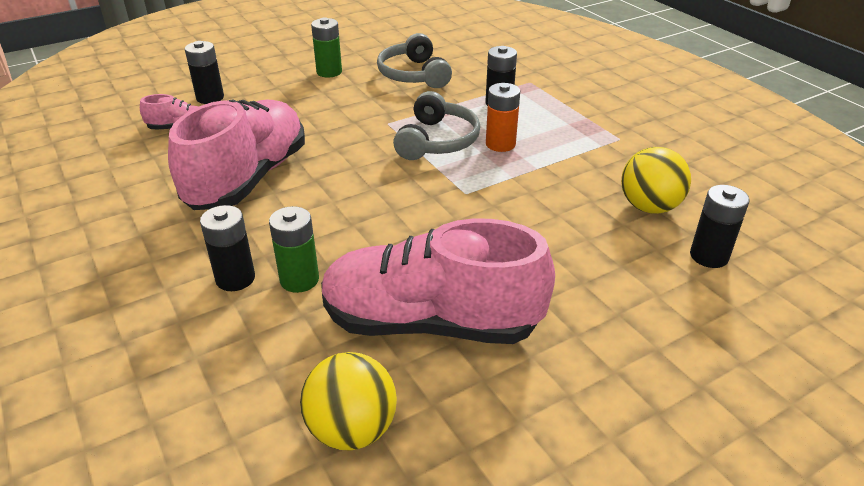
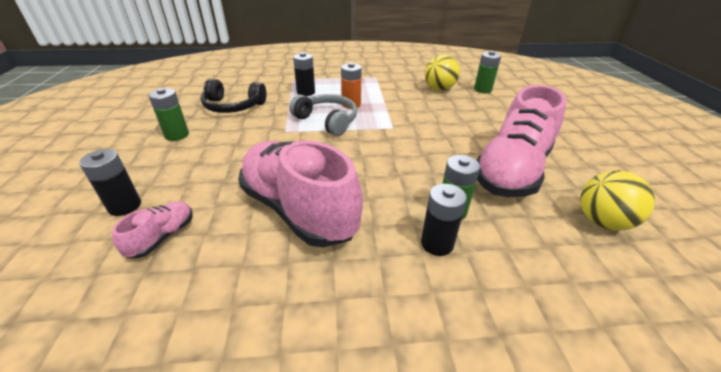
camera: 65 degrees left, 0 degrees up
grey headphones [377,33,452,88] -> black headphones [200,79,266,113]
black battery [690,185,749,268] -> green battery [474,51,501,93]

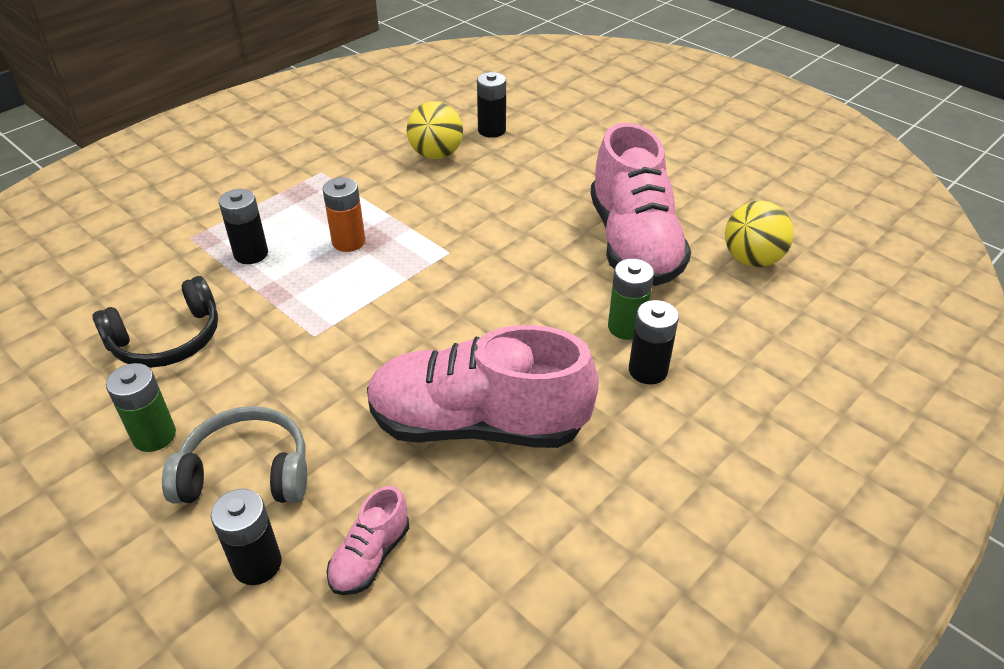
camera: 40 degrees left, 5 degrees up
pink shoe [112,201,193,258] -> pink shoe turned 135 degrees counterclockwise [327,486,409,595]
grey headphones [289,94,357,136] -> grey headphones moved to [162,406,307,503]
green battery [474,51,501,93] -> black battery [477,72,506,138]

